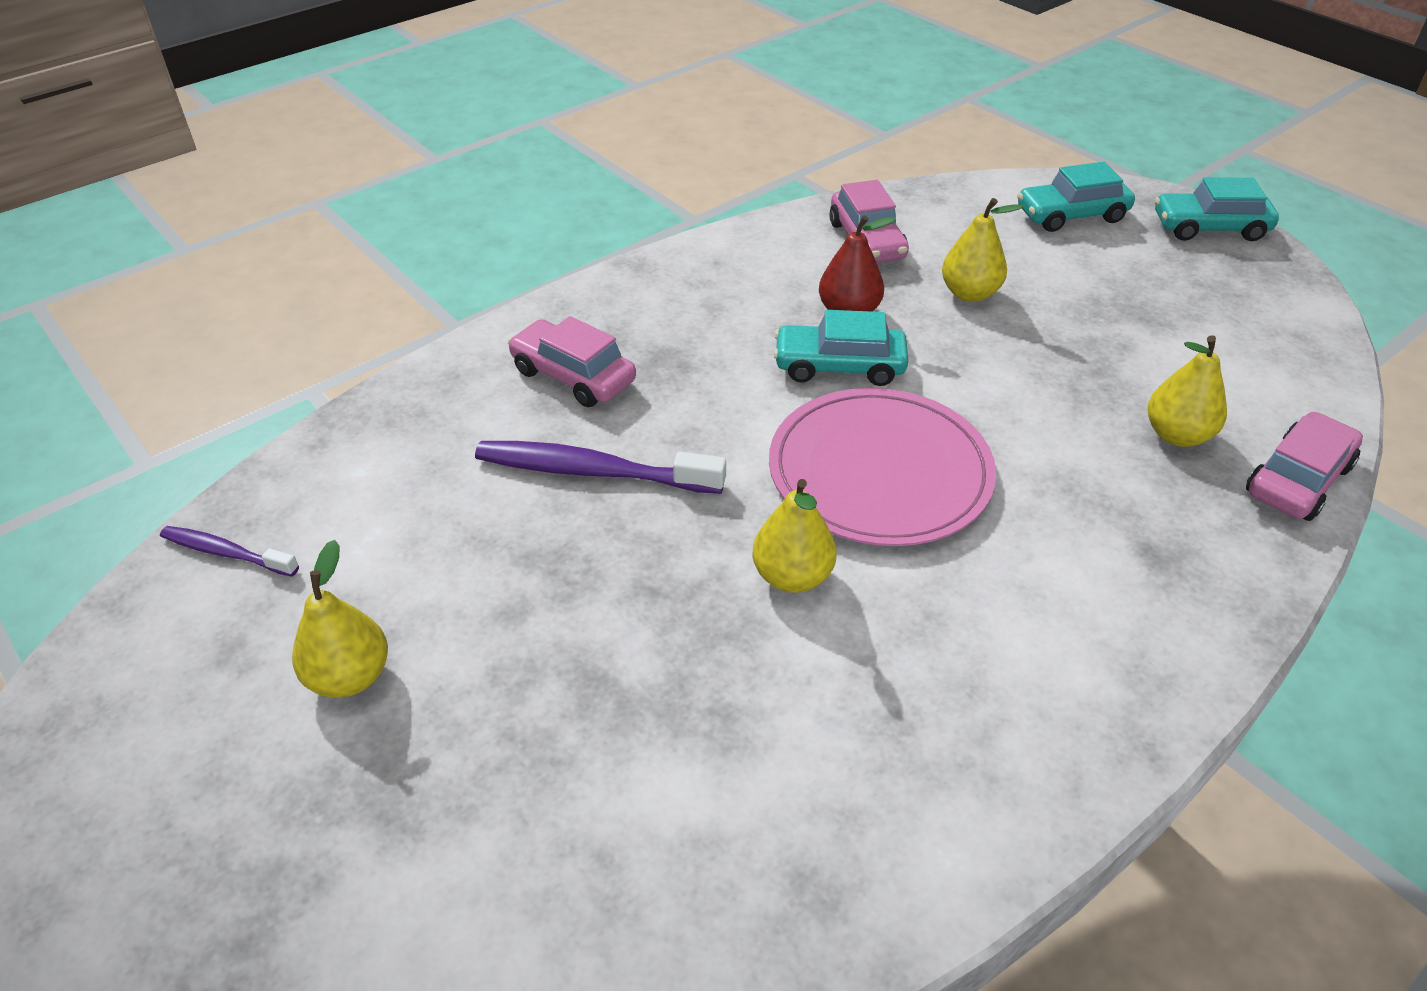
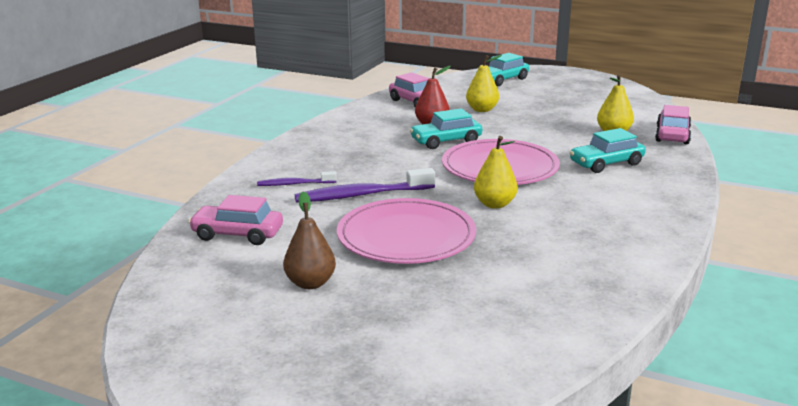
camera: 25 degrees left, 20 degrees down
purple toothbrush [160,526,299,577] -> purple toothbrush moved to [257,171,337,186]
yellow pear [292,540,388,698] -> brown pear [283,191,336,289]
pink car [508,316,636,407] -> pink car moved to [188,195,283,245]
turquoise car [1155,177,1279,241] -> turquoise car moved to [570,128,646,173]
none -> pink plate [337,198,476,264]

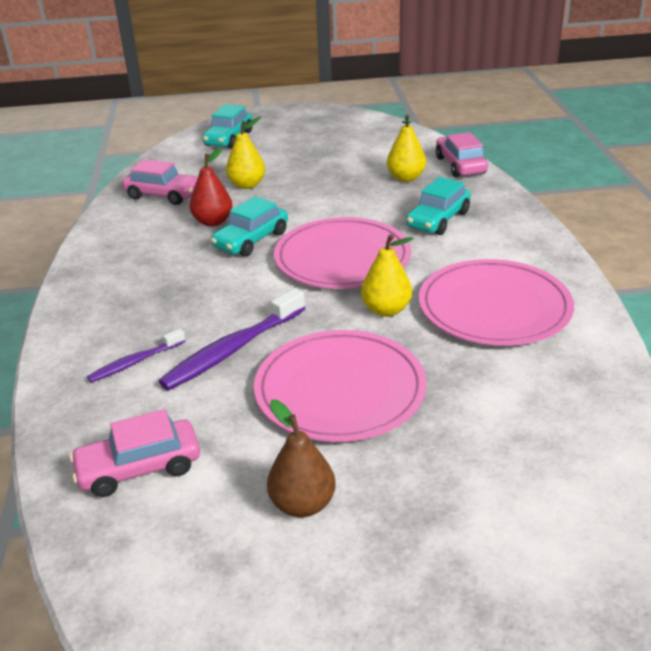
camera: 30 degrees left, 10 degrees up
none -> pink plate [419,259,574,346]

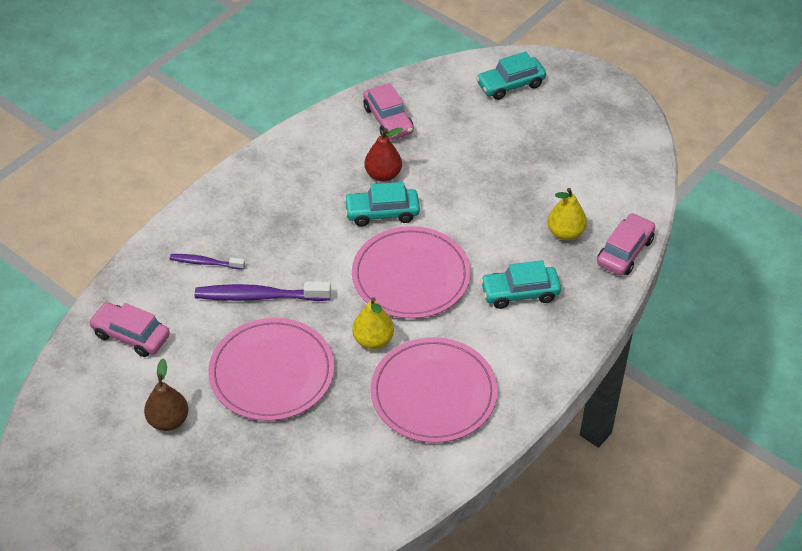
camera: 45 degrees right, 15 degrees up
yellow pear [226,117,265,189] -> none

